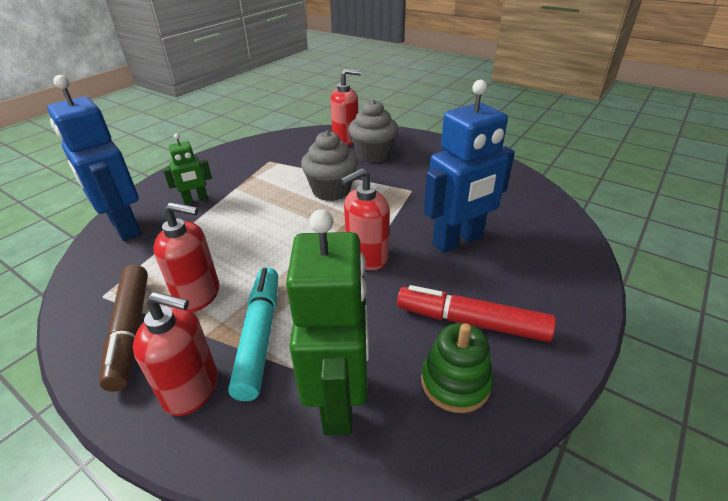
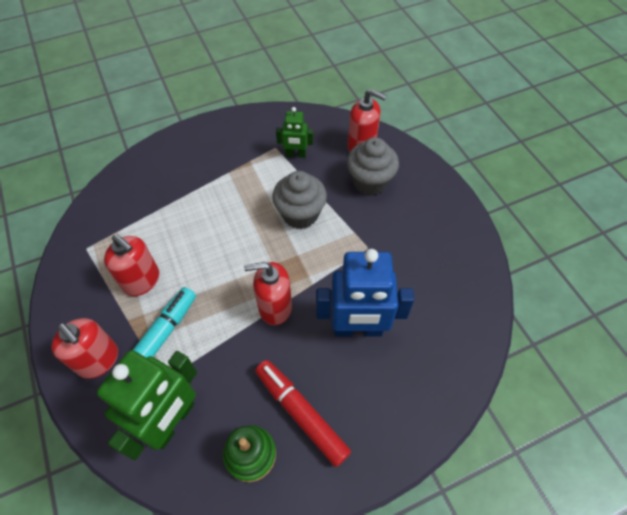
camera: 30 degrees right, 20 degrees up
blue robot [47,75,141,241] -> none
brown marker [99,265,148,392] -> none
green robot [163,133,212,205] -> green robot moved to [276,107,313,158]

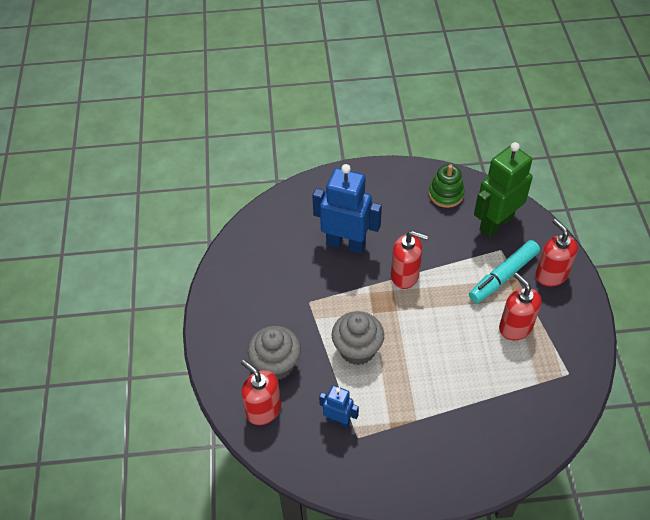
camera: 160 degrees left, 5 degrees down
red marker [255,360,351,467] -> none
green robot [276,107,313,158] -> blue robot [319,385,359,428]

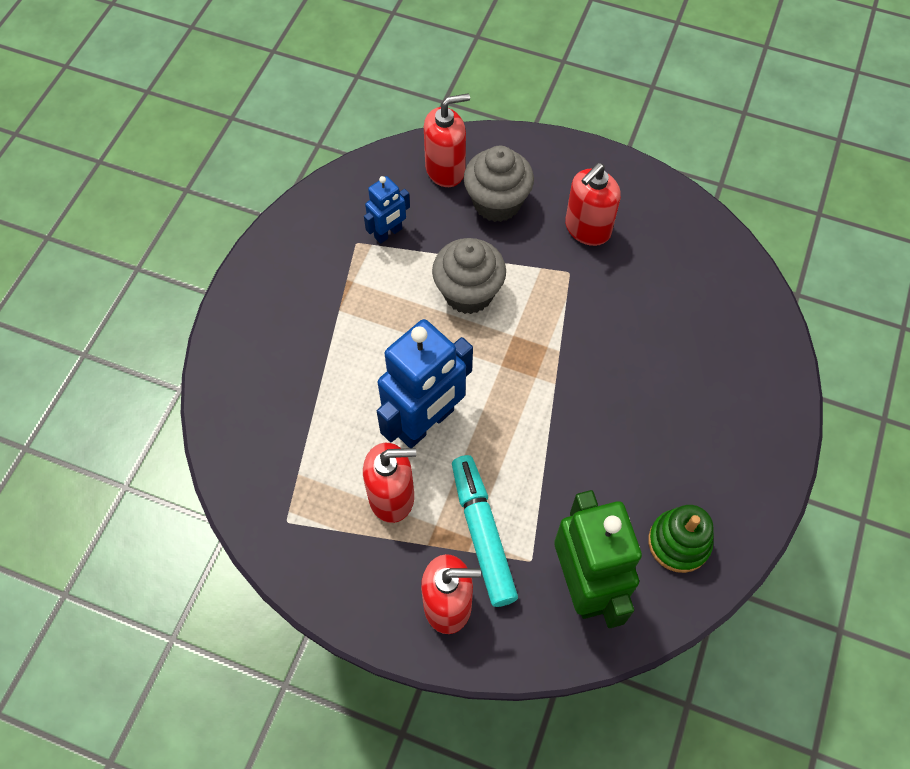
camera: 115 degrees right, 10 degrees up
blue robot [312,164,382,254] -> blue robot moved to [377,319,473,448]
red soap dispenser [391,231,428,289] -> red soap dispenser moved to [565,163,621,246]

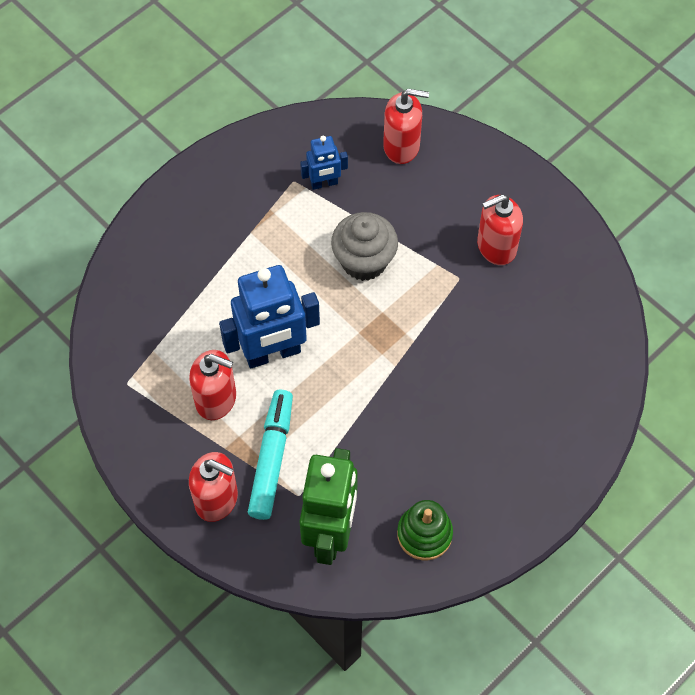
camera: 25 degrees right, 0 degrees up
grey cupcake [464,146,534,222] -> none

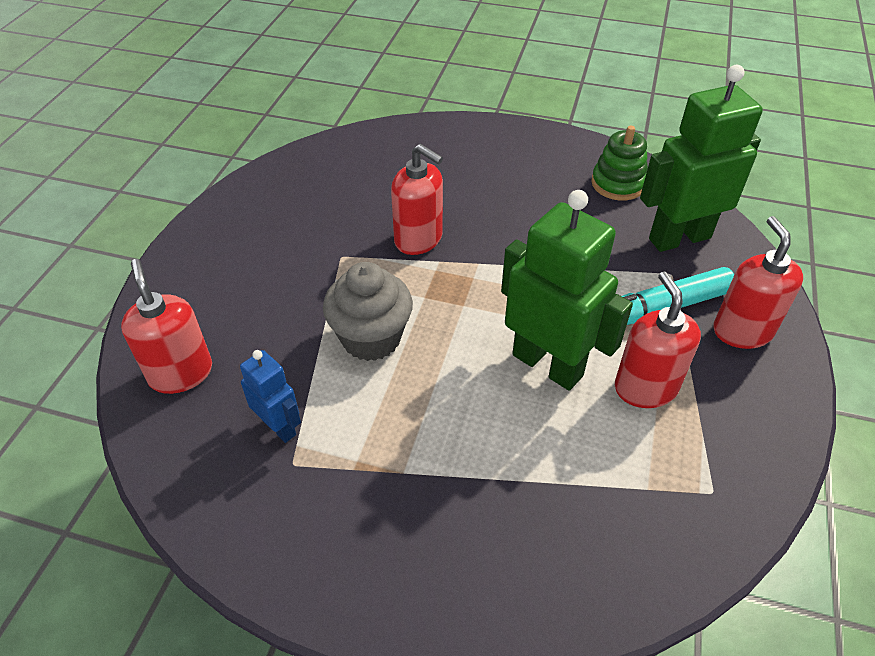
camera: 120 degrees left, 15 degrees down
blue robot [219,265,320,368] -> green robot [501,190,633,391]
red soap dispenser [477,194,523,265] -> red soap dispenser moved to [391,144,443,255]

